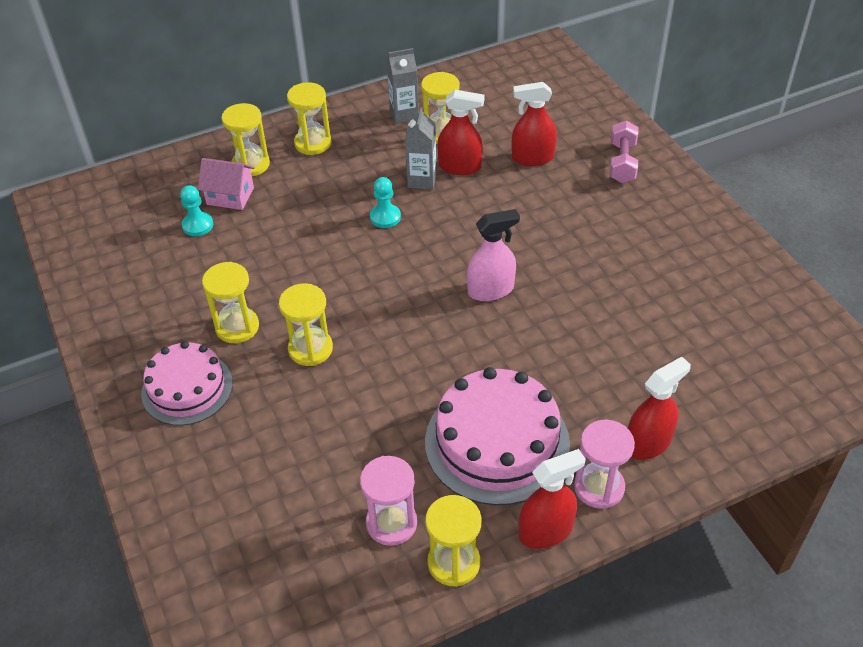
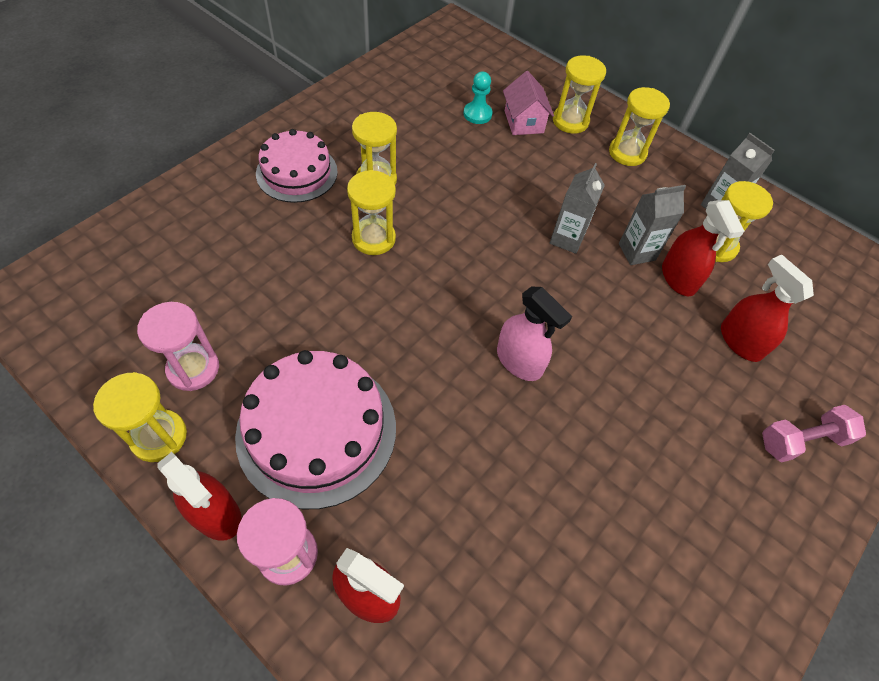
camera: 60 degrees right, 10 degrees up
turquoise pawn [370,177,401,228] -> grey carton [550,163,605,254]

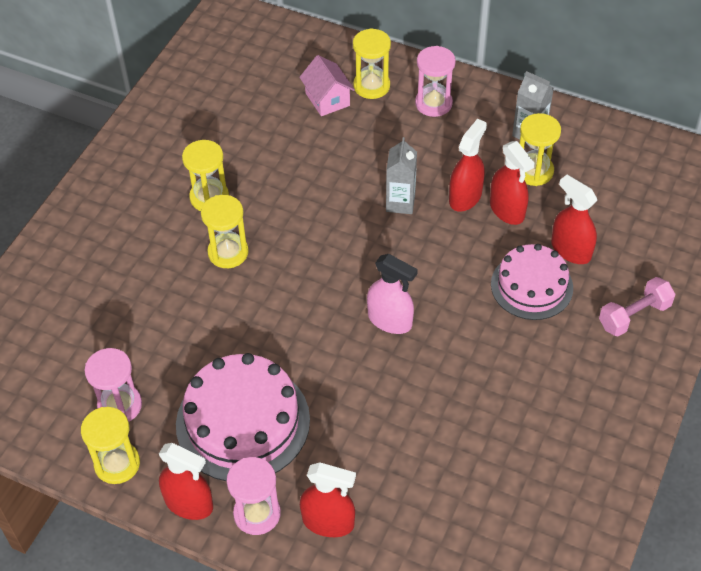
camera: 10 degrees left, 5 degrees down
pink cake [256,129,338,203] -> pink cake moved to [491,244,573,320]
turquoise pawn [464,71,492,124] -> none
yellow hourglass [609,87,670,166] -> pink hourglass [415,46,456,117]
grey carton [619,185,686,265] -> red spray bottle [449,119,487,212]

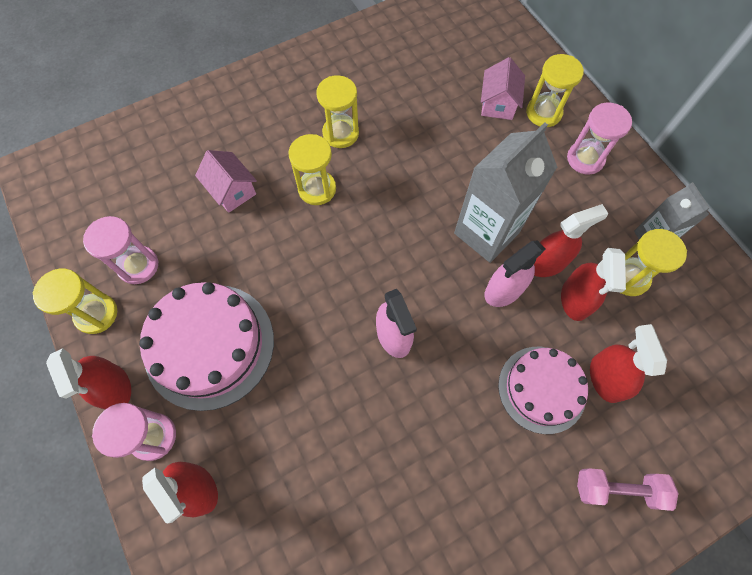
camera: 35 degrees right, 15 degrees up
grey carton [386,137,417,214] -> grey carton [454,122,557,263], size x1.78
none -> pink house [195,150,257,213]
none -> pink spray bottle [484,241,546,307]

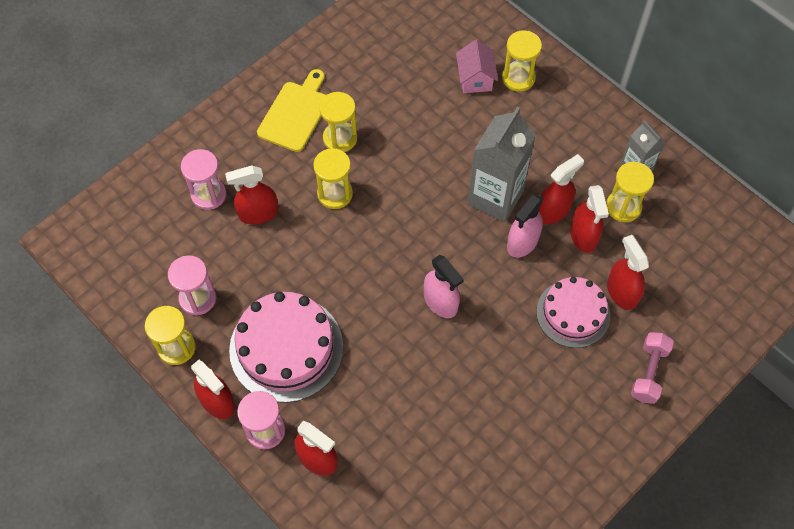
camera: 15 degrees left, 5 degrees down
pink house [195,150,257,213] -> red spray bottle [225,165,278,224]
pink hourglass [567,102,632,175] -> pink hourglass moved to [181,149,226,210]
pink dumbbell [577,468,678,511] -> pink dumbbell turned 60 degrees counterclockwise [631,332,674,404]
none -> yellow cutting board [257,69,326,152]

